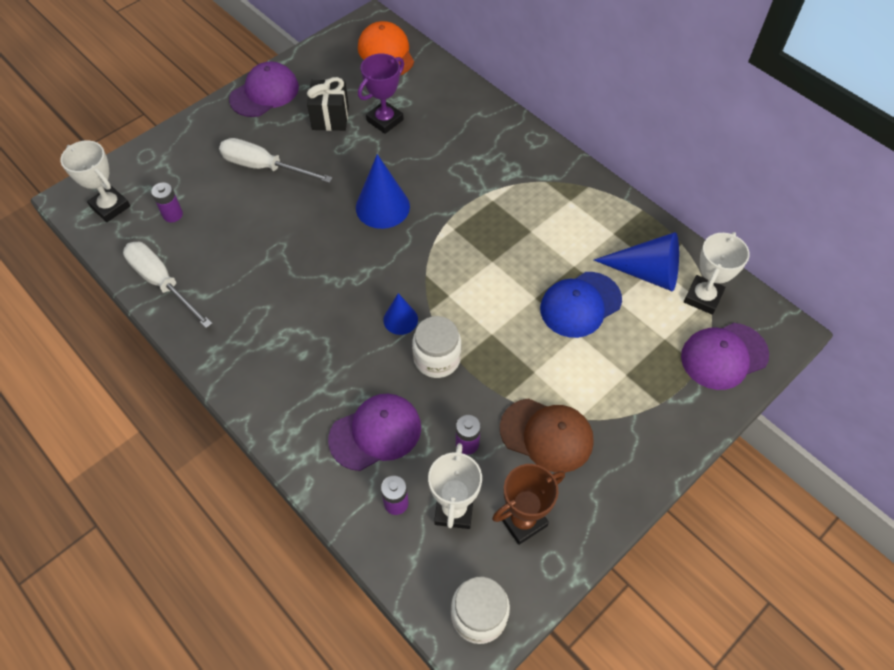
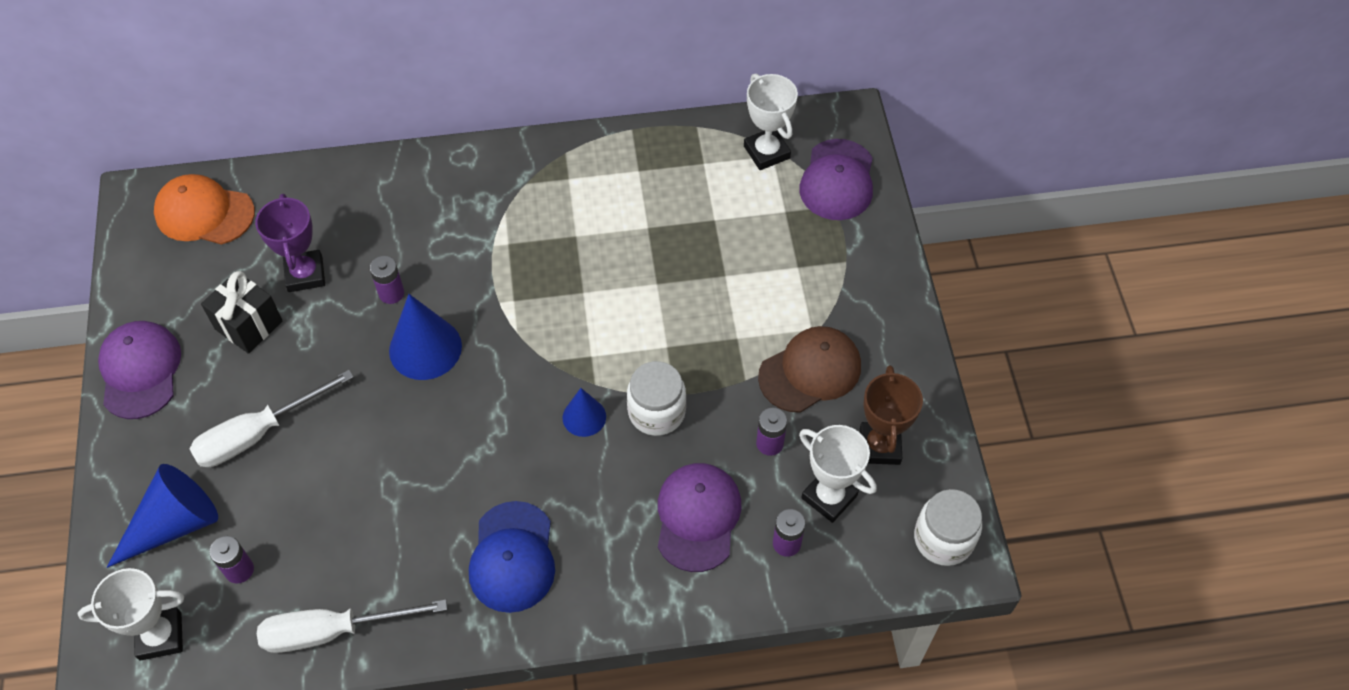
camera: 55 degrees left, 0 degrees up
blue cap [540,272,622,338] -> blue cap moved to [469,501,555,613]
blue cone [594,232,679,291] -> blue cone moved to [107,464,218,568]
none -> purple battery [370,256,404,304]

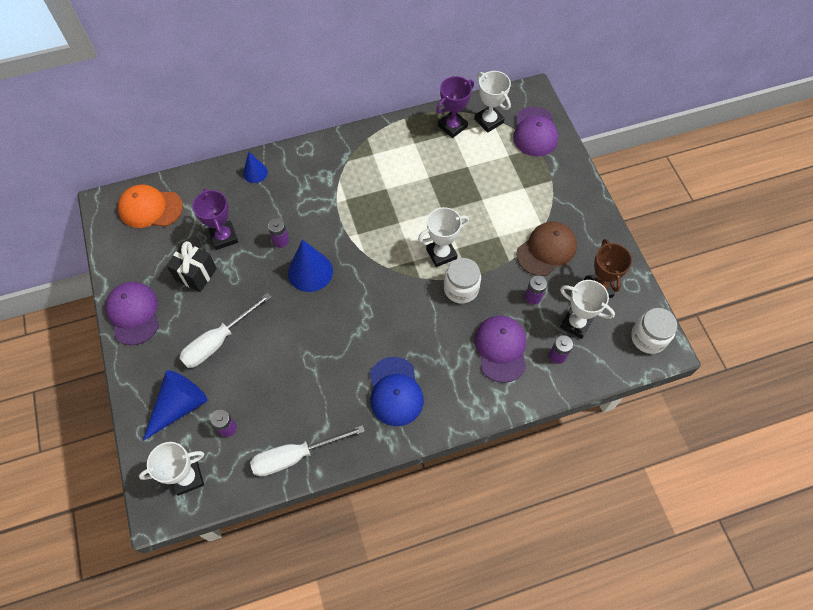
camera: 10 degrees left, 5 degrees up
blue cone [563,388,606,437] -> blue cone moved to [243,152,268,183]
none -> white trophy [418,207,469,267]
none -> purple trophy [436,76,474,138]

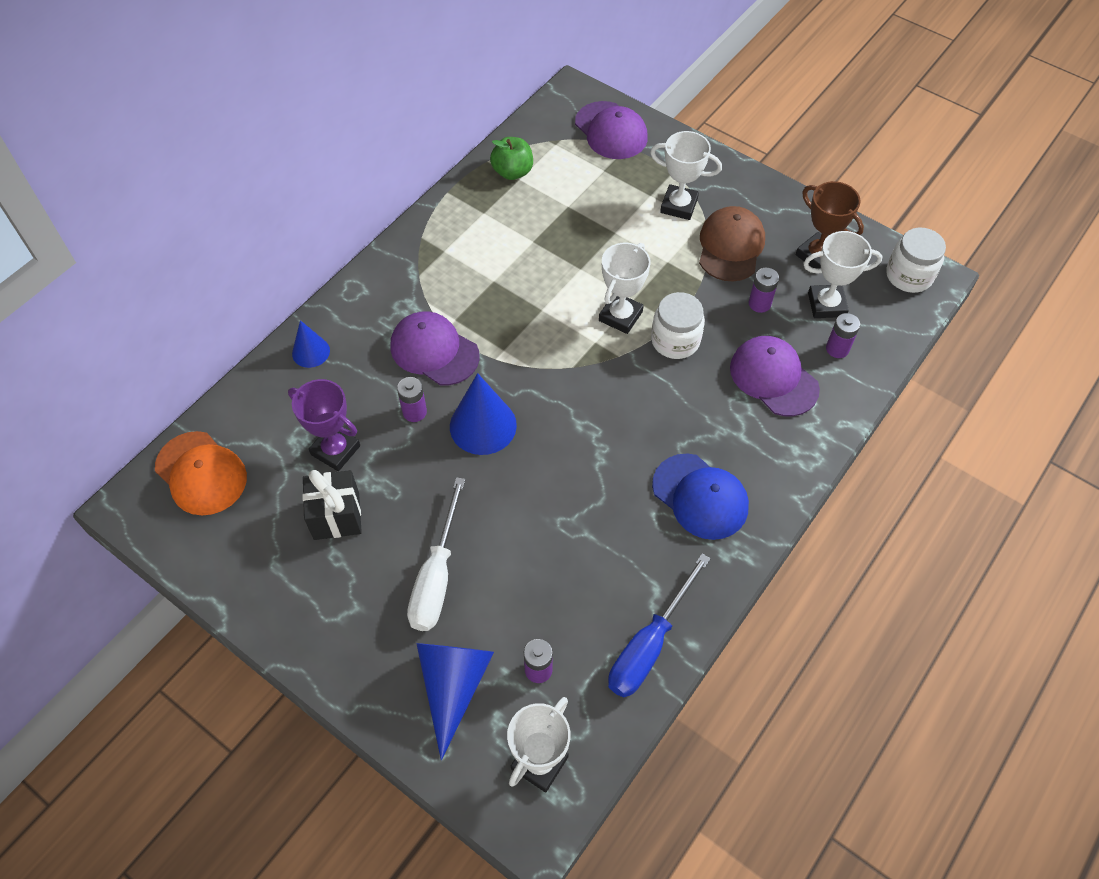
camera: 35 degrees left, 5 degrees down
purple cap [105,282,159,345] -> purple cap moved to [390,311,480,385]
orange cap [118,185,183,228] -> orange cap turned 105 degrees counterclockwise [155,431,247,516]
white screwdriver [250,425,365,477] -> blue screwdriver [608,553,711,697]
purple trophy [436,76,474,138] -> green apple [490,137,533,180]
white trophy [474,71,511,133] -> white trophy moved to [650,131,722,220]

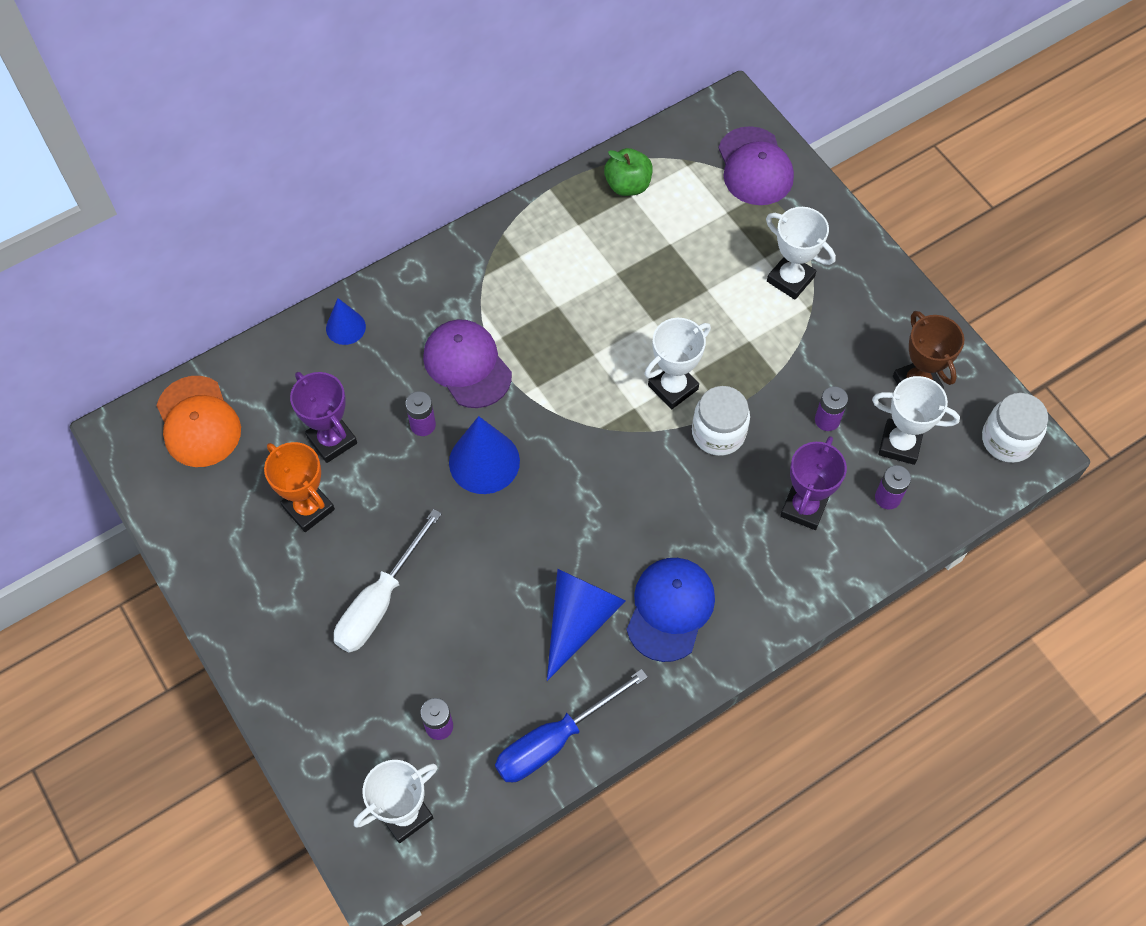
camera: 20 degrees right, 5 degrees up
black gift [302,470,362,540] -> orange trophy [264,442,335,532]
blue cone [416,643,494,760] -> blue cone moved to [547,569,626,681]
blue cap [652,454,749,540] -> blue cap turned 135 degrees counterclockwise [627,558,715,662]
brown cap [699,206,765,281] -> none
purple cap [730,336,820,416] -> purple trophy [780,436,847,530]

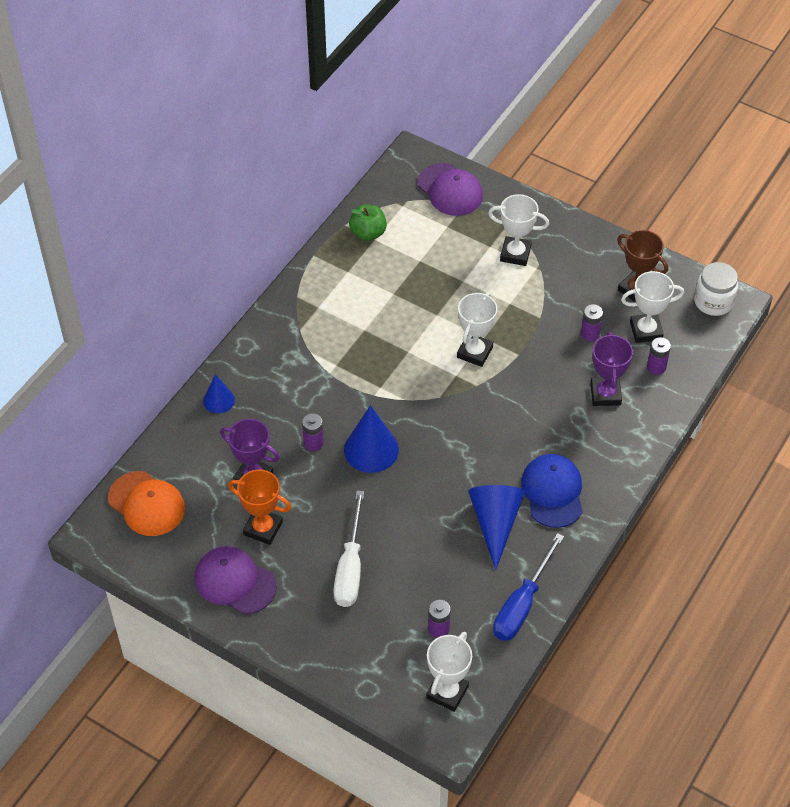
camera: 25 degrees left, 10 degrees down
purple cap [423,319,512,408] -> purple cap moved to [195,546,277,614]
white jar [692,386,750,456] -> none

